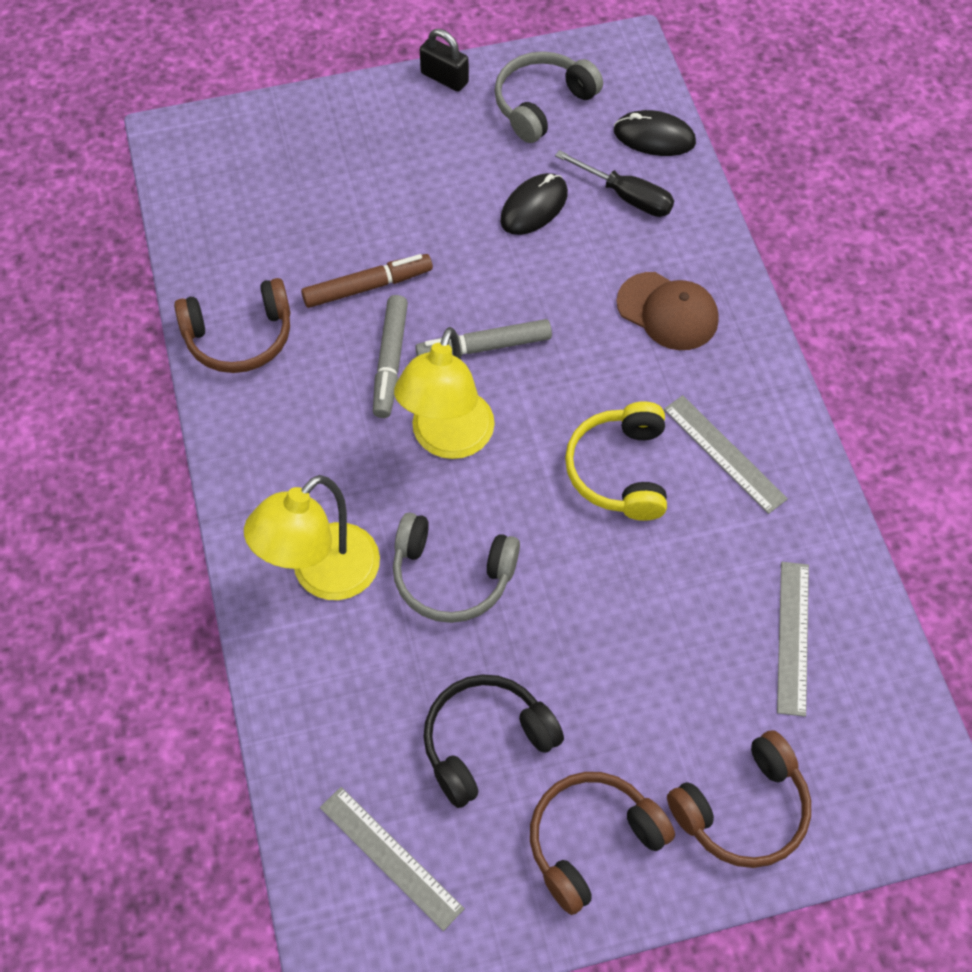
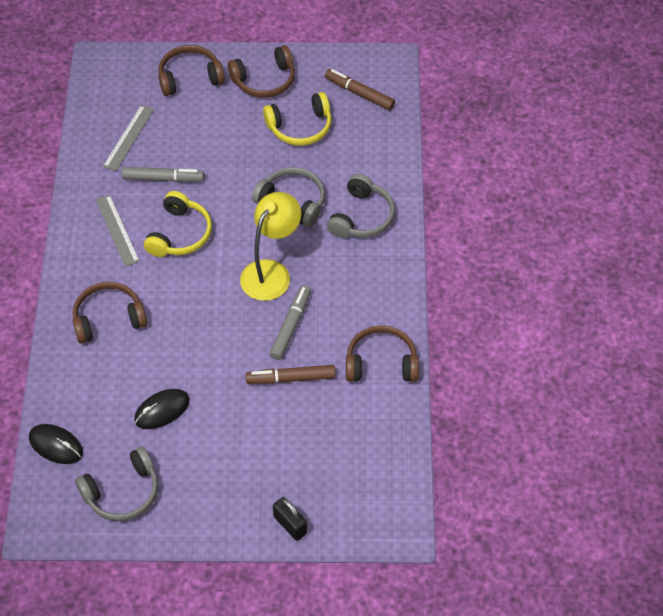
camera: 165 degrees left, 5 degrees down
yellow lamp [244,475,380,600] -> grey headphones [327,174,395,238]
grey ruler [320,787,465,931] -> brown marker [325,69,395,110]
grey marker [415,319,552,356] -> grey marker moved to [122,167,204,182]
black padlock [420,29,469,92] -> black padlock moved to [273,497,307,541]
black headphones [423,674,564,808] -> yellow headphones [263,92,332,146]
black screwdriver [555,150,674,217] -> none
brown cap [616,272,719,350] -> brown headphones [73,282,147,343]

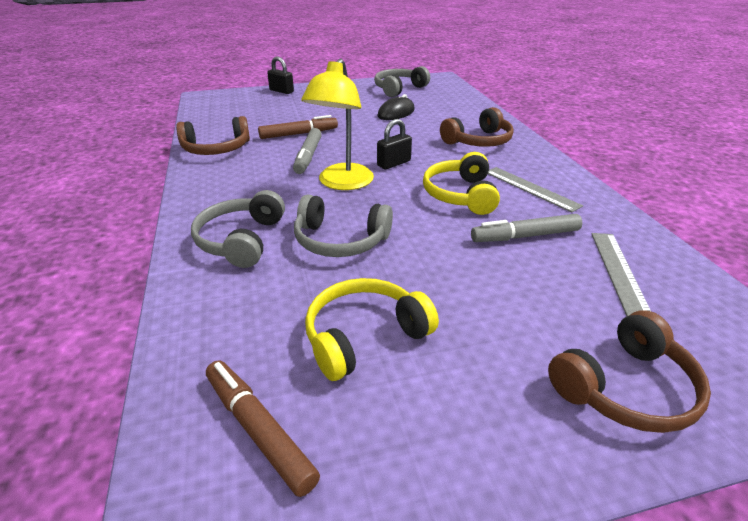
camera: 165 degrees right, 20 degrees down
black mouse [29,424,83,464] -> none
brown headphones [228,45,295,98] -> none
brown marker [325,69,395,110] -> brown marker turned 150 degrees counterclockwise [206,361,320,497]
none -> black padlock [377,119,412,169]

